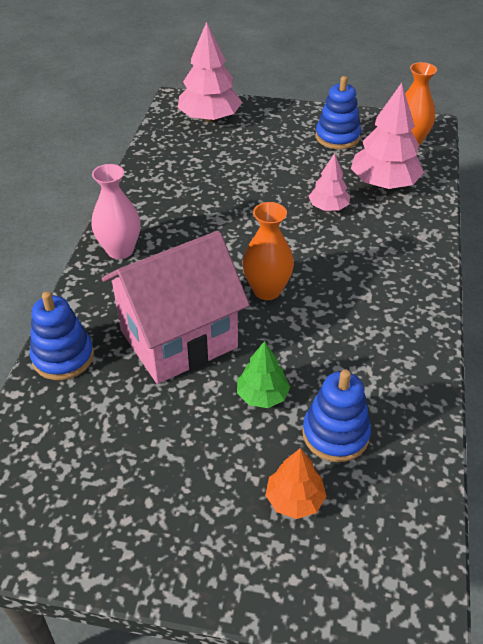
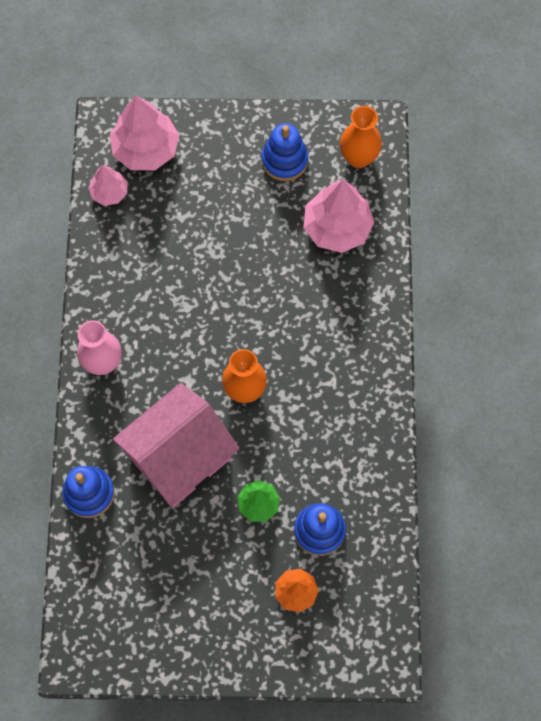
camera: 10 degrees left, 25 degrees up
pink tree [309,153,350,211] -> pink tree moved to [88,165,127,206]

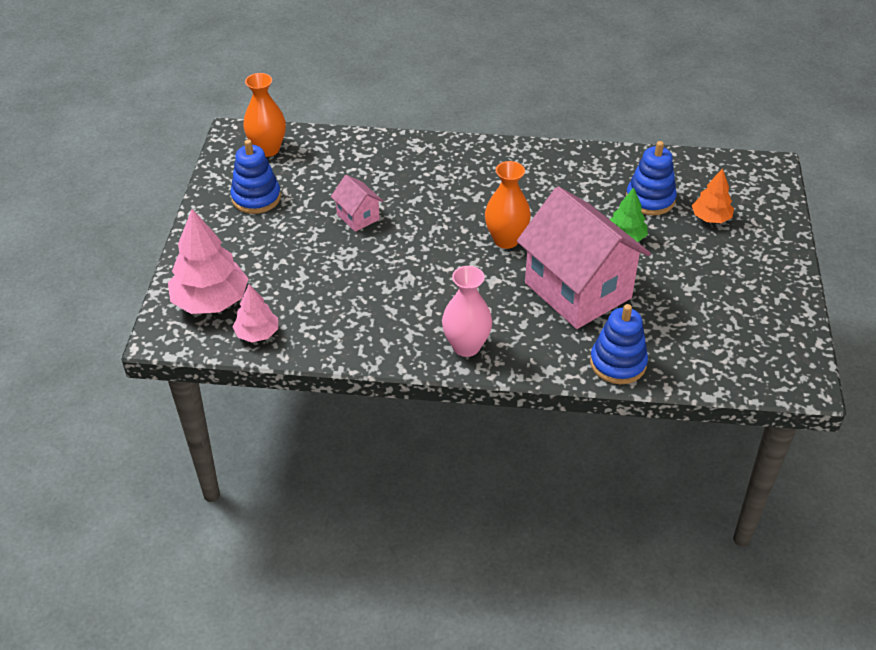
camera: 85 degrees left, 25 degrees down
pink tree [303,180,374,253] -> none
none -> pink house [331,175,383,232]

